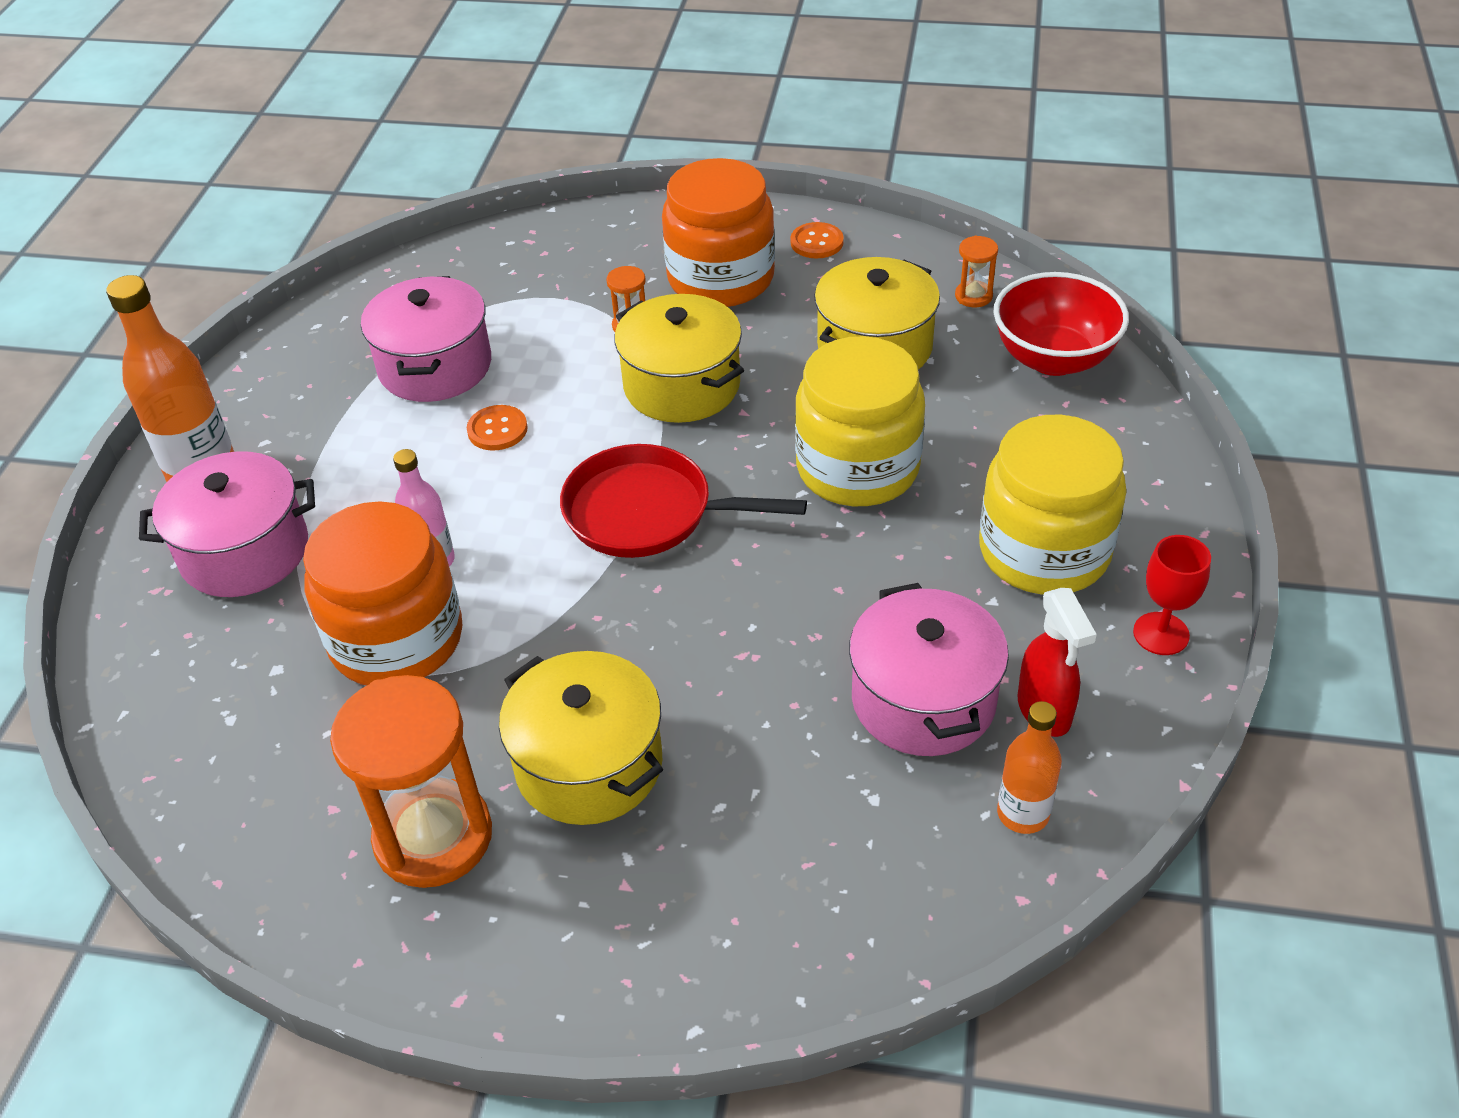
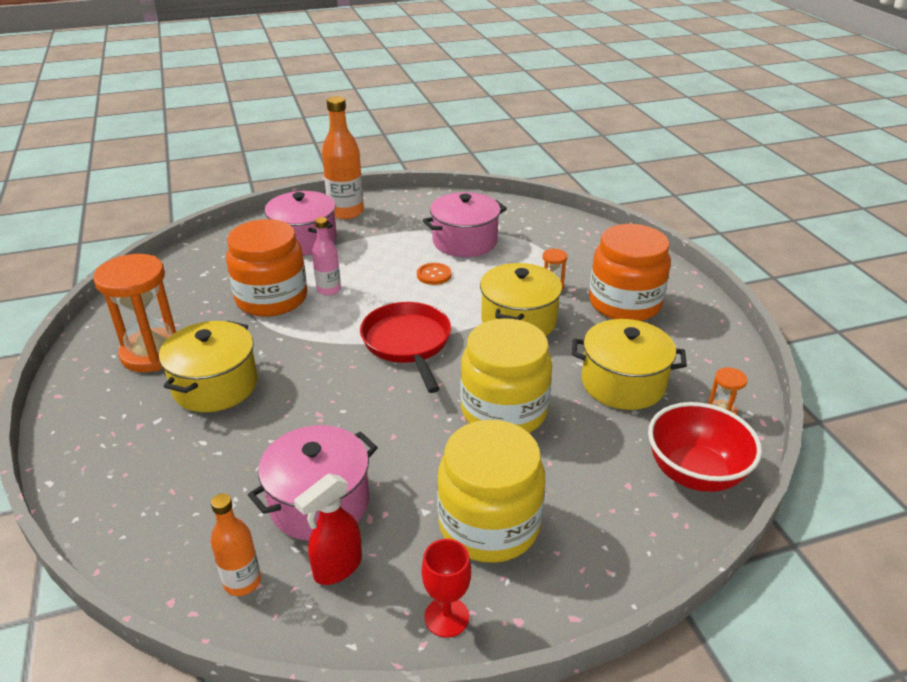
camera: 60 degrees right, 10 degrees down
orange button [791,222,844,259] -> none

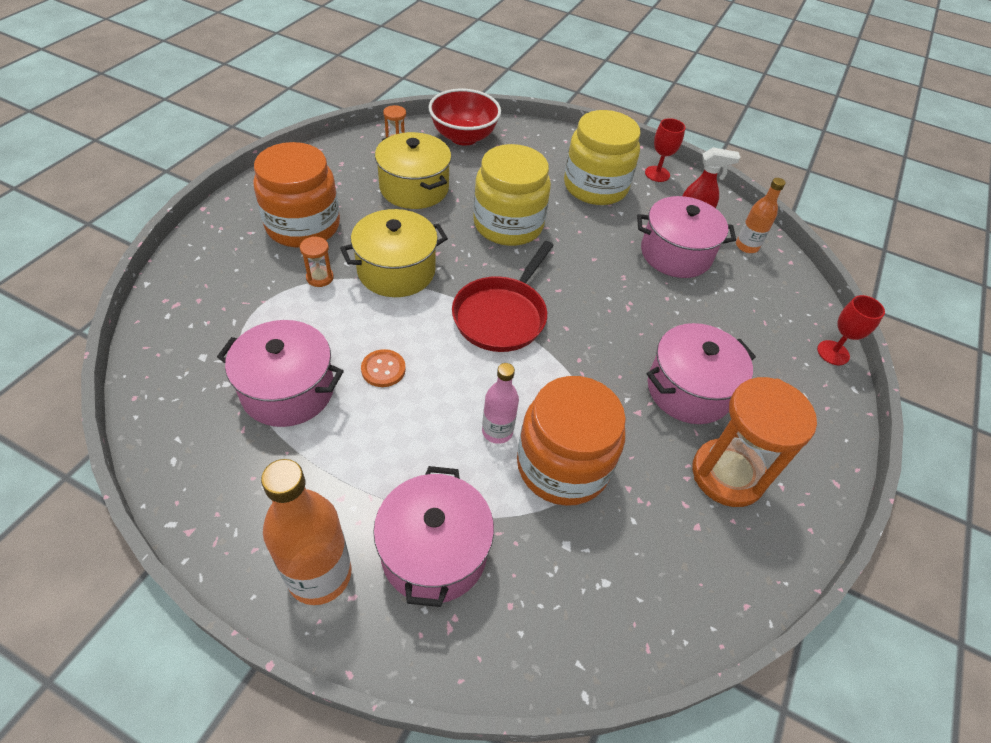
camera: 140 degrees left, 15 degrees up
yellow pot [159,321,258,412] -> pink pot [647,323,756,424]
none -> red goblet [817,295,885,365]

